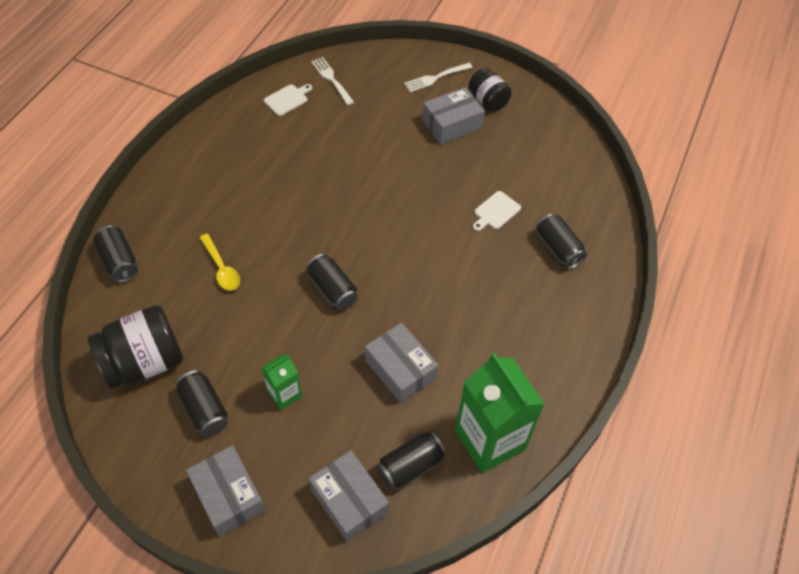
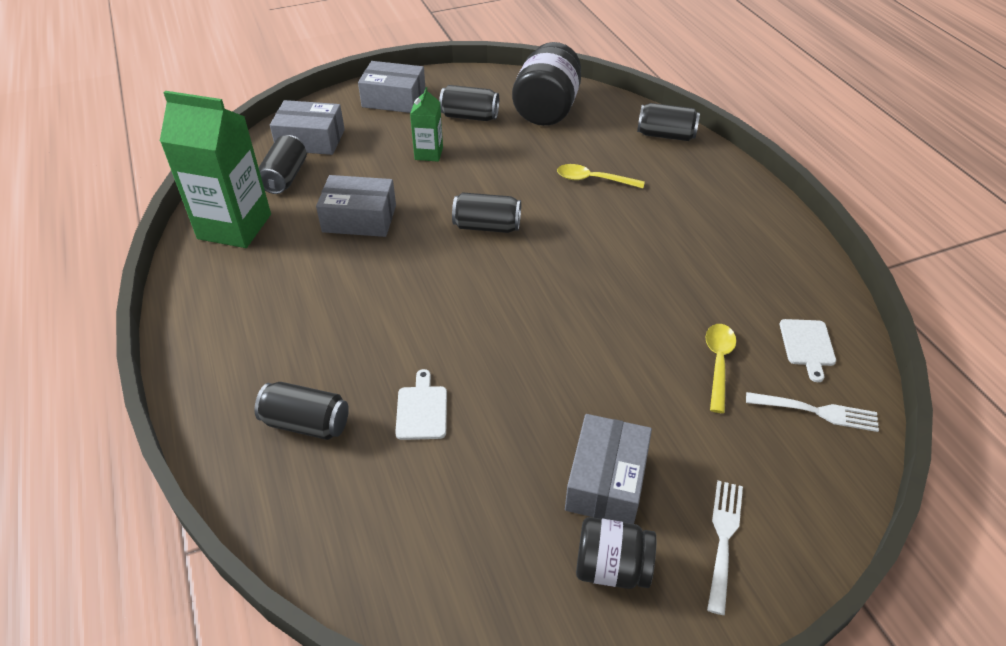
camera: 135 degrees right, 10 degrees down
none -> yellow spoon [706,324,736,413]

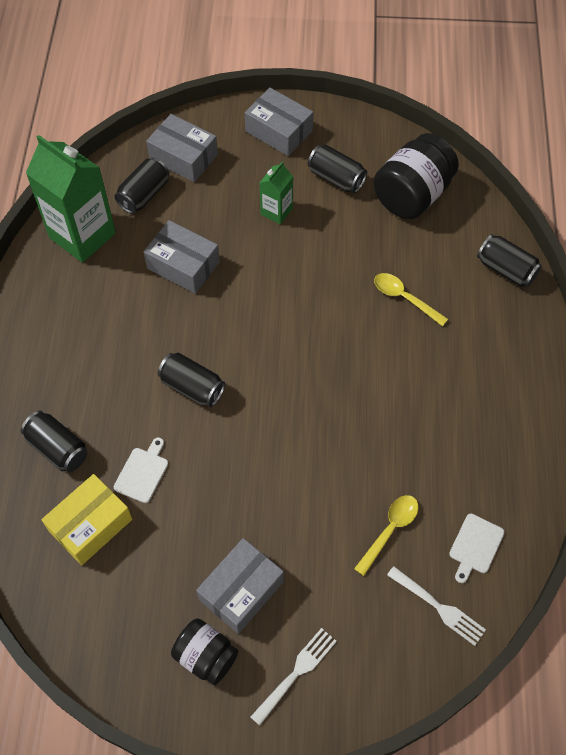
camera: 25 degrees right, 15 degrees up
black can [452,192,521,233] -> black can moved to [158,353,225,407]
none -> yellow box [42,474,132,565]

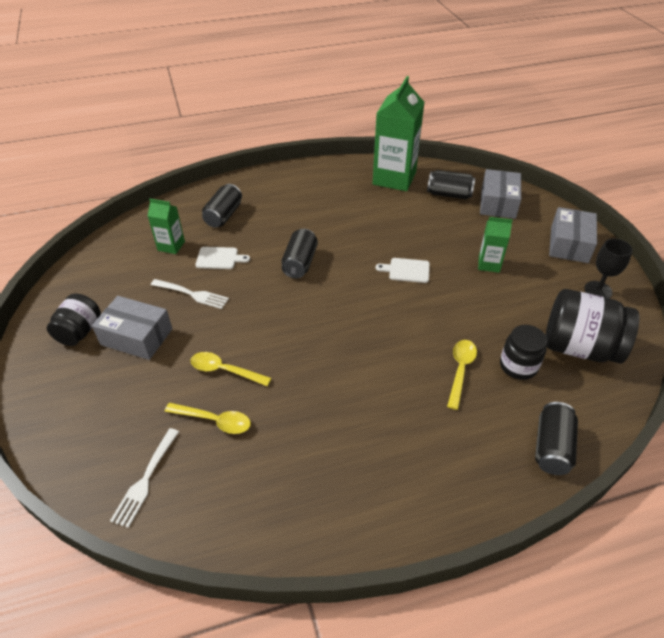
camera: 70 degrees right, 15 degrees down
yellow box [42,474,132,565] -> green carton [148,199,185,254]
grey box [143,220,220,294] -> none
white fork [251,628,337,726] -> white fork moved to [151,279,229,309]
black can [308,145,367,193] -> none
white cutting board [449,514,505,583] -> white cutting board moved to [376,258,430,283]
none -> yellow spoon [190,352,272,386]
none -> black jar [500,325,547,380]
none -> black goblet [584,239,633,298]

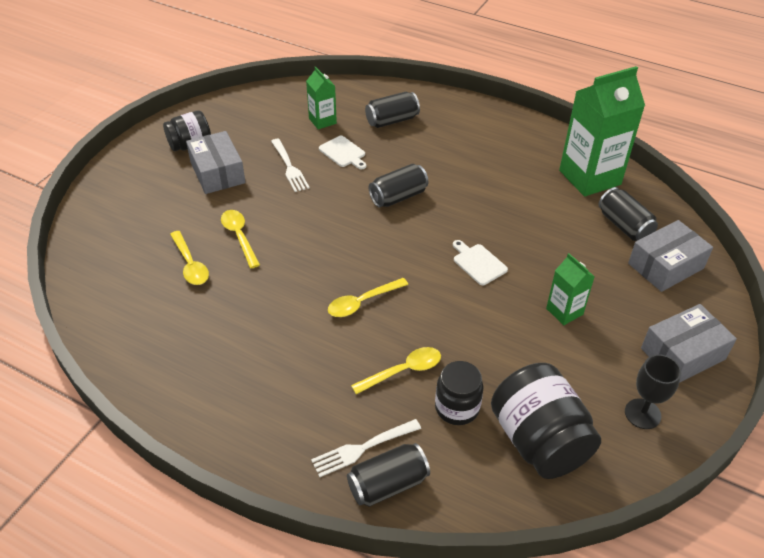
camera: 45 degrees right, 0 degrees up
white fork [110,428,179,528] -> white fork moved to [311,419,421,477]
none -> yellow spoon [328,278,408,317]

